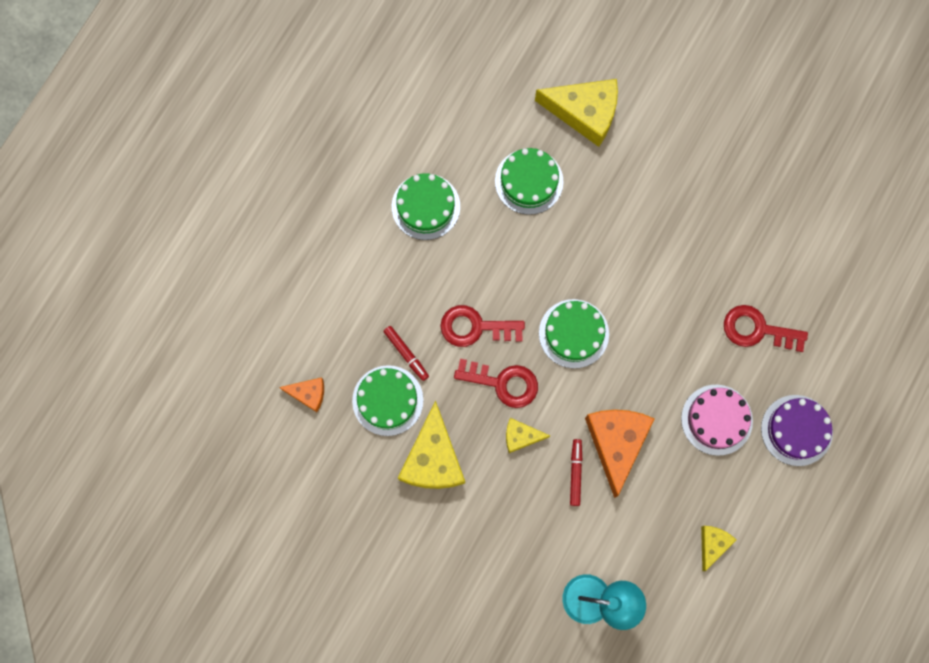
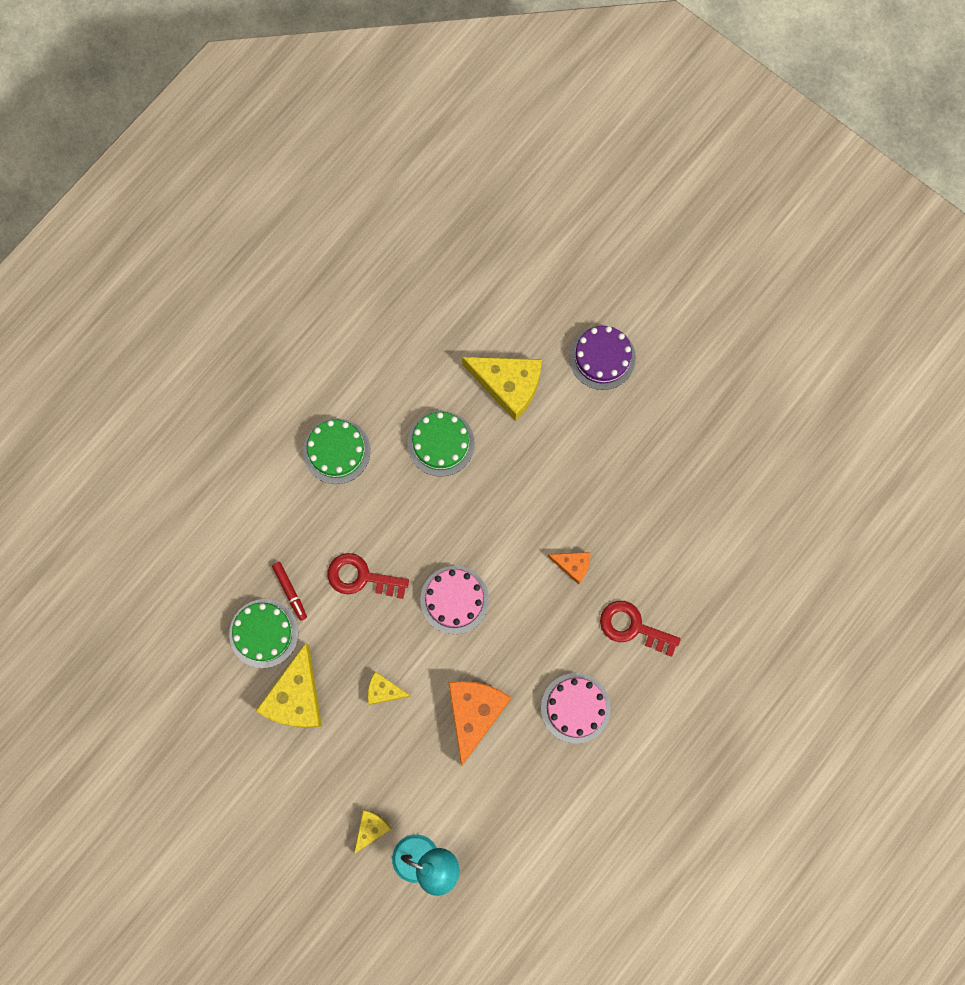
camera: 10 degrees right, 0 degrees up
orange cheese [279,377,324,412] -> orange cheese moved to [548,552,590,585]
red key [454,359,538,408] -> none
green cake [539,299,609,368] -> pink cake [420,566,489,634]
red marker [570,439,582,506] -> none
yellow cheese [701,526,736,571] -> yellow cheese moved to [354,810,392,854]
purple cake [761,395,833,466] -> purple cake moved to [569,326,636,390]

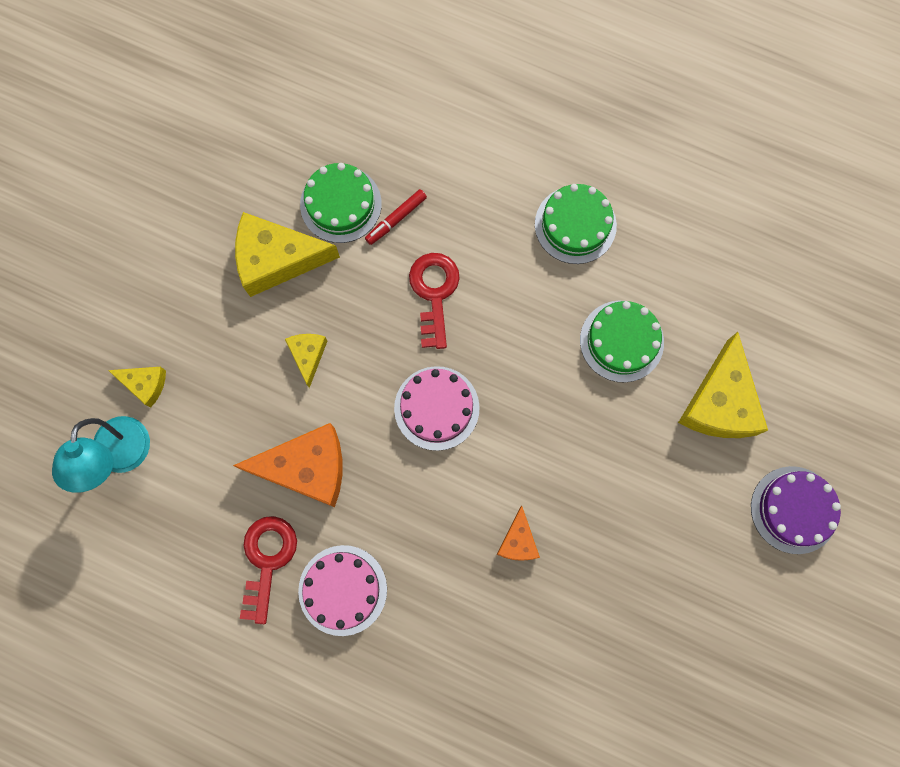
camera: 75 degrees right, 0 degrees up
red key [600,601,681,657] -> red key moved to [240,516,297,624]

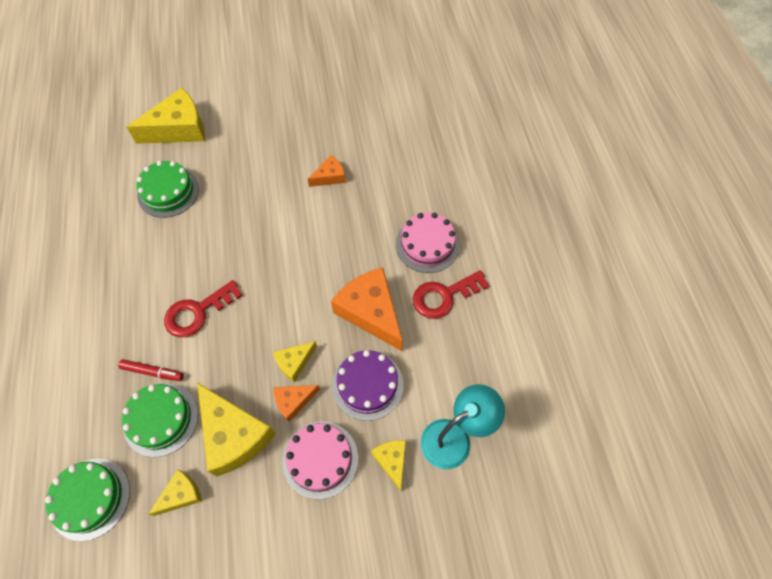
camera: 125 degrees left, 15 degrees down
pink cake [394,366,480,451] -> pink cake moved to [282,421,358,499]
green cake [535,184,617,264] -> green cake moved to [45,459,130,541]
purple cake [751,466,841,554] -> purple cake moved to [332,350,404,421]
none -> yellow cheese [149,469,202,516]
none -> orange cheese [273,385,320,422]

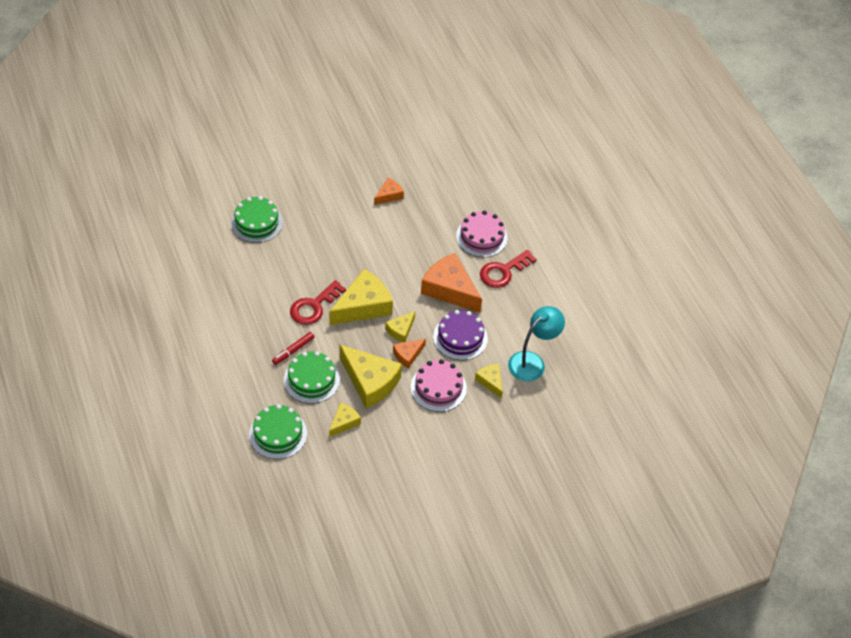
camera: 15 degrees left, 10 degrees down
red marker [118,359,184,381] -> red marker turned 135 degrees clockwise [272,332,315,365]
yellow cheese [127,88,205,144] -> yellow cheese moved to [329,269,393,325]

